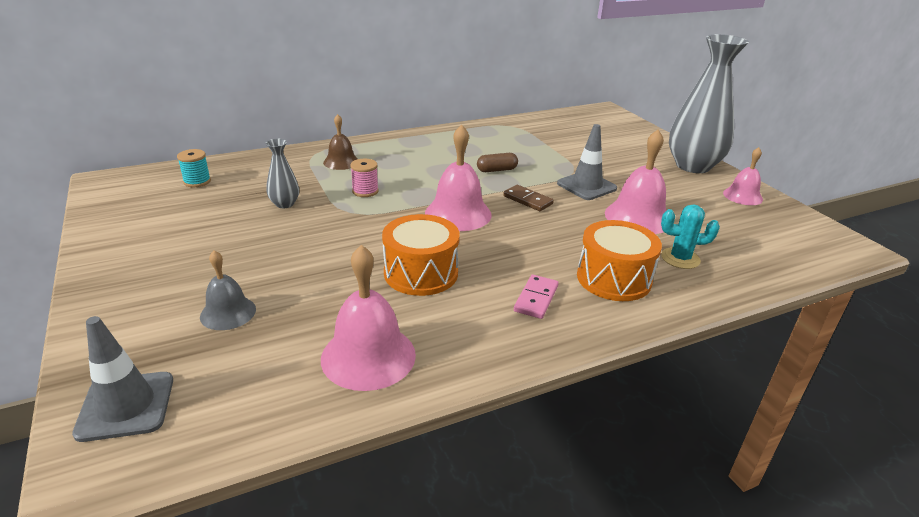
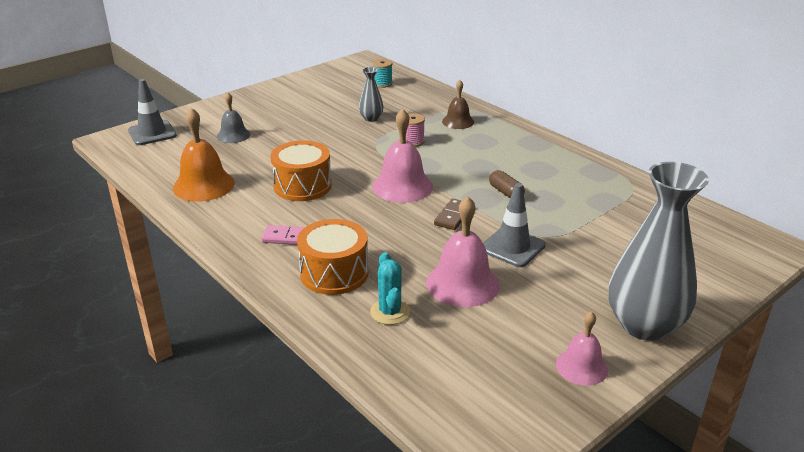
camera: 75 degrees right, 0 degrees up
pink bell [321,245,416,391] -> orange bell [173,108,235,202]

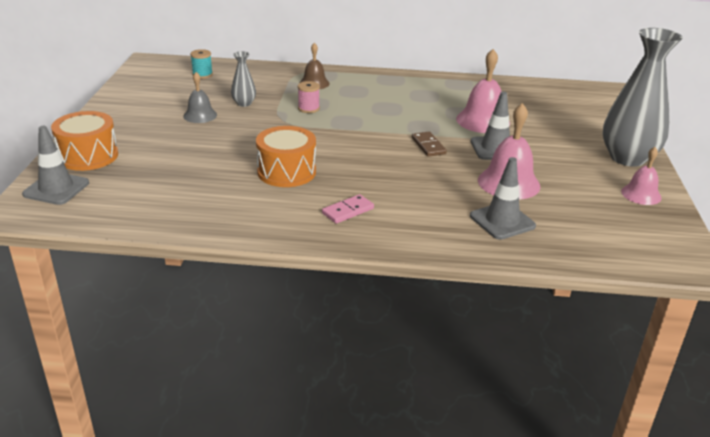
camera: 45 degrees left, 0 degrees up
orange bell [173,108,235,202] -> none
grey bell [217,93,250,143] -> grey bell moved to [183,72,217,123]
orange drum [297,219,368,295] -> orange drum moved to [51,111,118,171]
turquoise cactus [370,252,410,325] -> grey traffic cone [470,157,536,240]
pink bell [372,108,433,203] -> pink bell moved to [456,49,510,133]
brown capsule [489,170,525,198] -> none

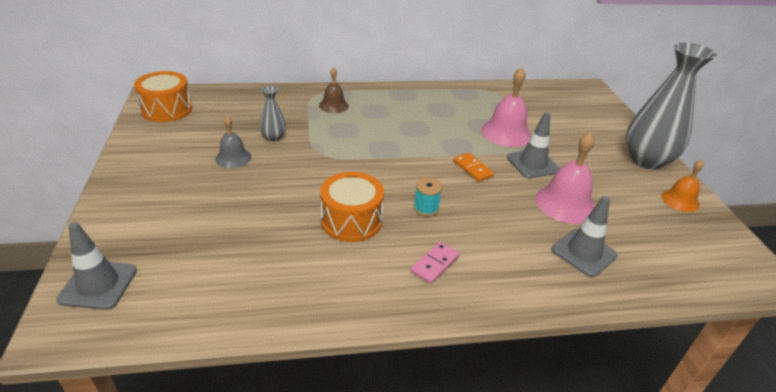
camera: 15 degrees left, 5 degrees up
orange drum [51,111,118,171] -> orange drum moved to [134,71,192,122]
turquoise spool [190,49,213,79] -> turquoise spool moved to [413,178,442,217]
pink spool [298,81,320,113] -> none
brown domino [412,132,447,157] -> orange domino [453,153,494,182]
pink bell [621,147,662,205] -> orange bell [661,160,704,212]

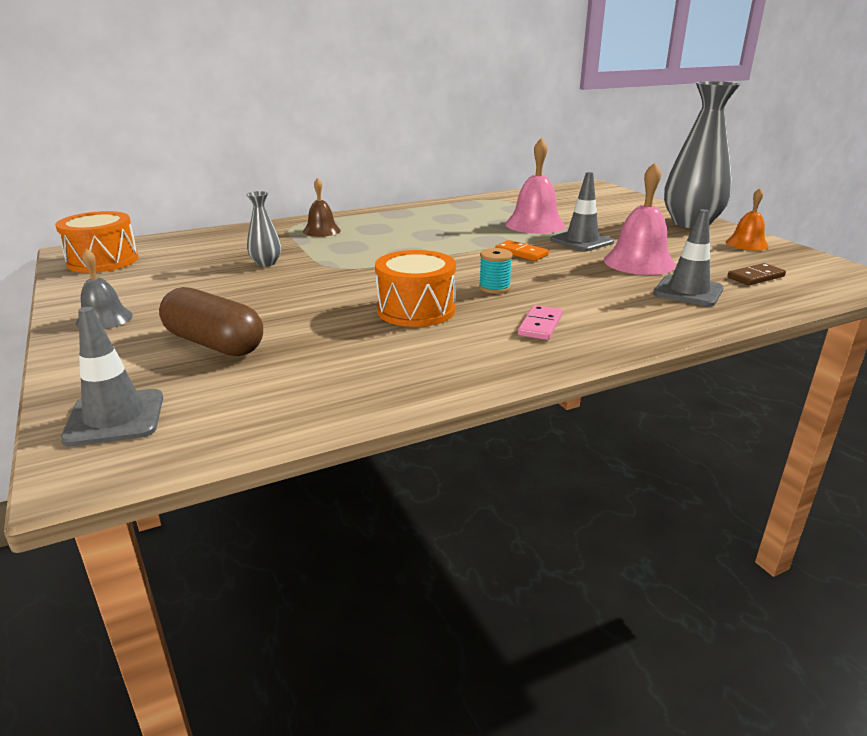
camera: 15 degrees left, 10 degrees down
grey bell [215,116,251,168] -> grey bell moved to [76,249,133,329]
none -> brown capsule [159,287,263,356]
none -> brown domino [727,263,786,285]

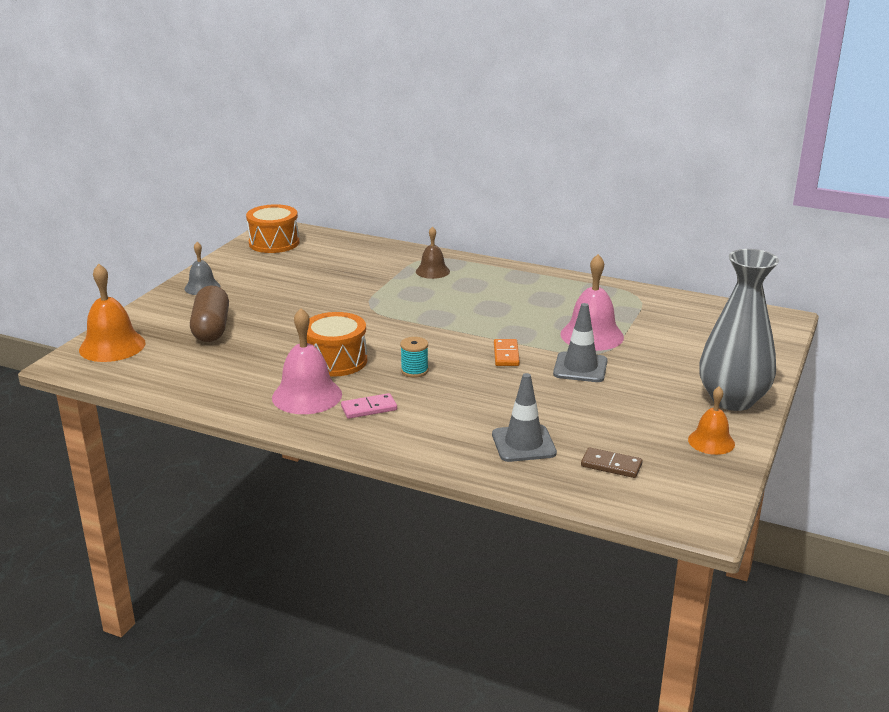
camera: 50 degrees right, 0 degrees up
grey traffic cone [61,307,163,446] -> orange bell [79,264,145,362]
grey vase [246,191,281,267] -> none
pink bell [604,162,676,275] -> pink bell moved to [272,308,342,414]

